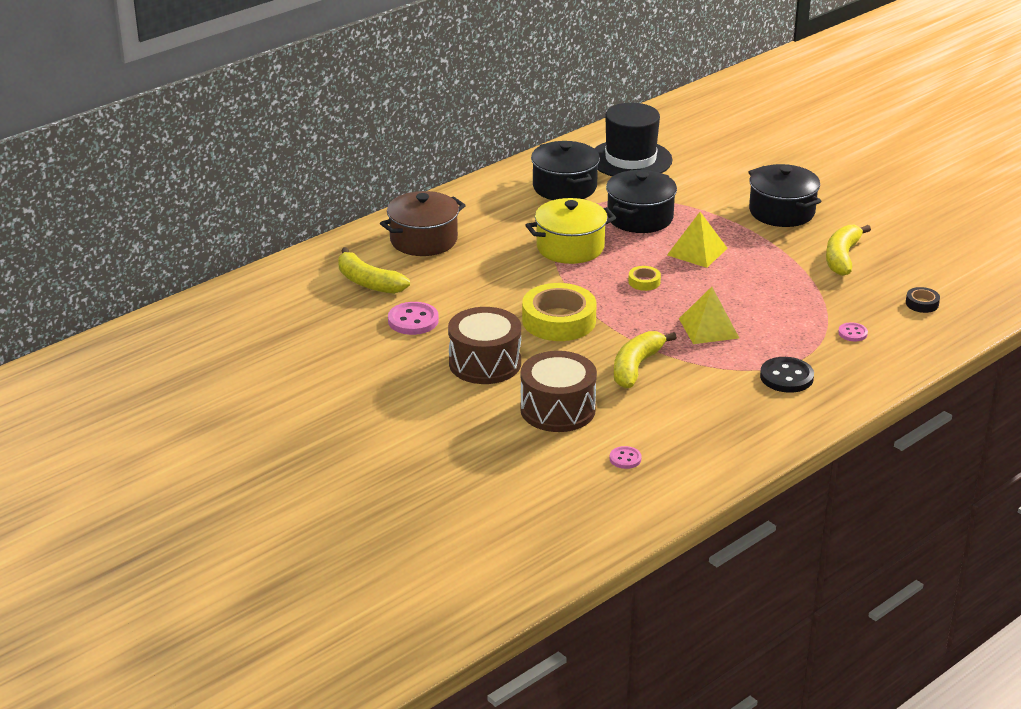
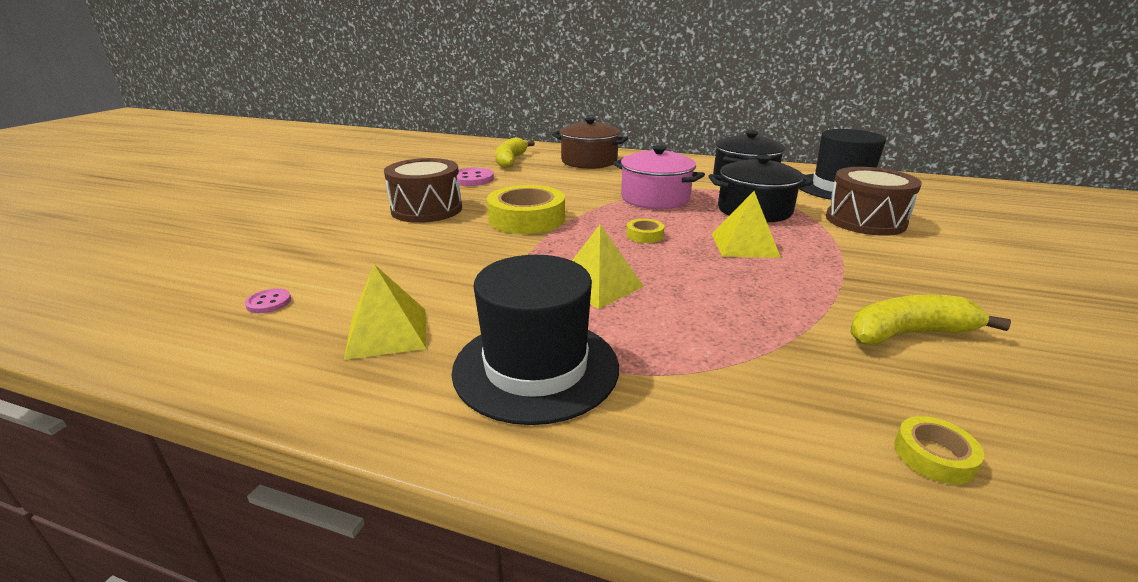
camera: 60 degrees right, 5 degrees down
brown drum [520,351,597,432] -> brown drum moved to [826,167,922,236]
yellow pot [525,198,616,264] -> pink pot [613,145,705,209]
yellow banana [614,331,677,389] -> none
black pot [749,164,821,227] -> none
black button [760,357,814,393] -> black hat [452,255,619,425]
pink button [838,322,868,341] -> none
black tape [906,287,940,313] -> yellow tape [894,416,984,484]
none -> yellow pyramid [344,264,426,360]

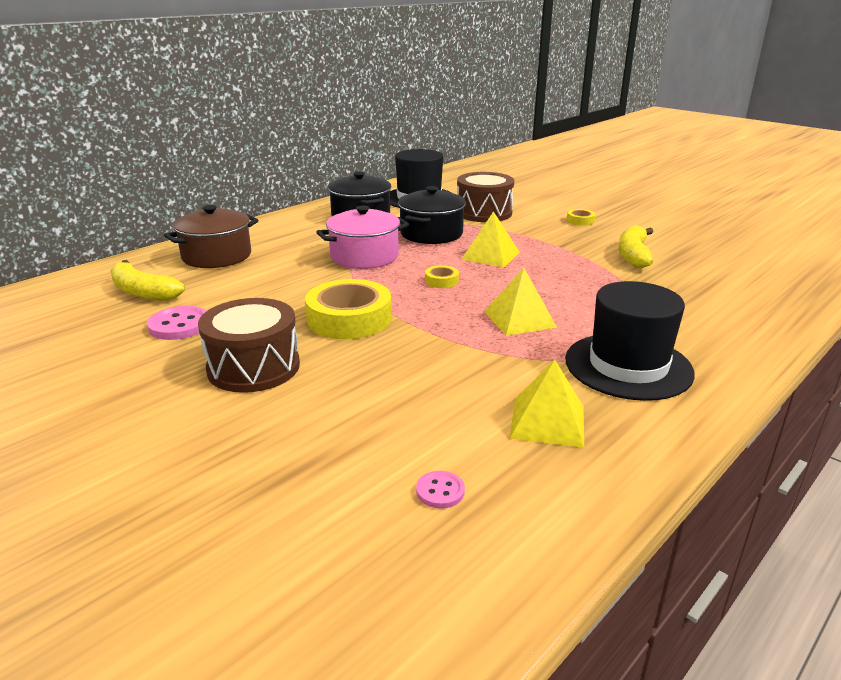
camera: 65 degrees left, 0 degrees up
yellow tape [894,416,984,484] -> yellow tape moved to [567,209,595,226]

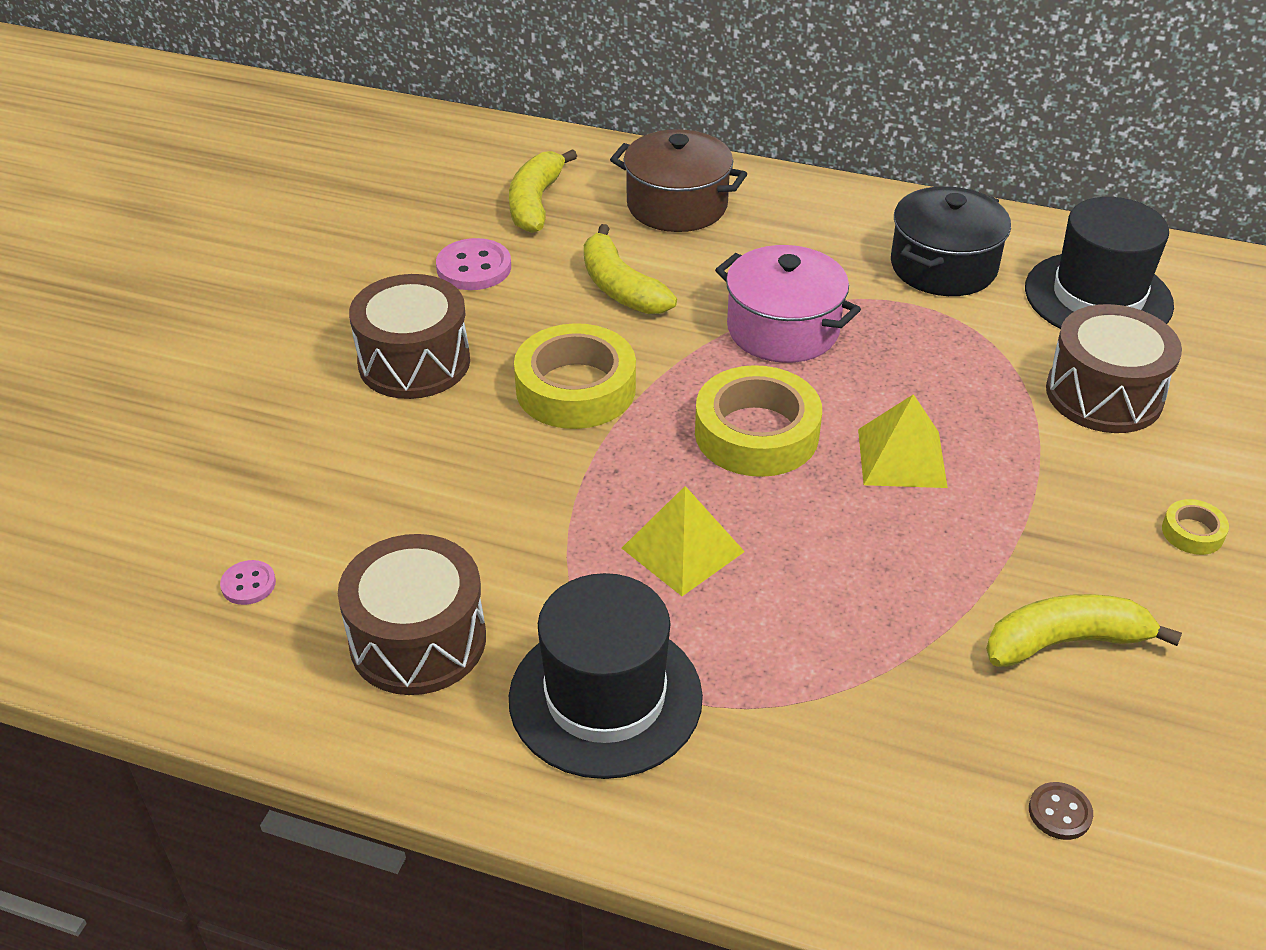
camera: 65 degrees right, 15 degrees up
black pot [398,186,466,244] -> none
yellow tape [425,265,459,288] -> yellow tape [695,365,822,477], size x2.23
yellow pyramid [510,360,584,448] -> brown drum [338,534,486,695]
none -> yellow banana [584,224,677,314]
none -> brown button [1029,782,1093,840]

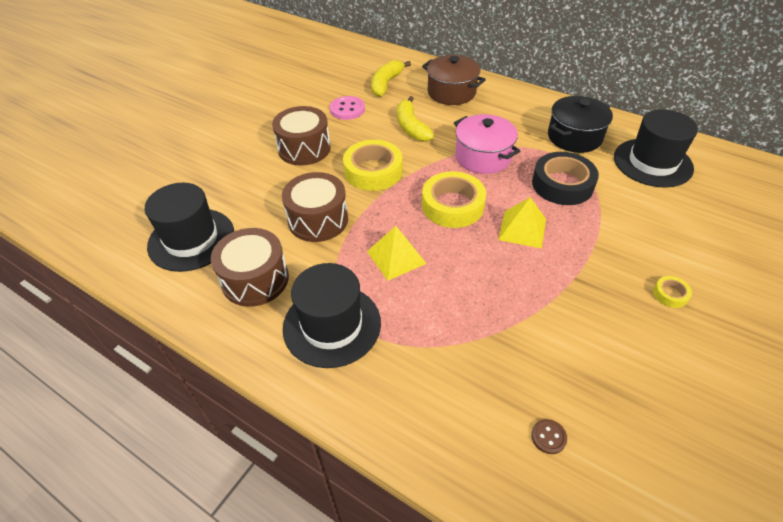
camera: 15 degrees right, 5 degrees up
pink button [220,560,276,605] -> black hat [145,183,234,272]
yellow banana [986,594,1182,667] -> none
brown drum [1046,304,1182,433] -> brown drum moved to [282,172,348,242]
none -> black tape [532,152,599,205]

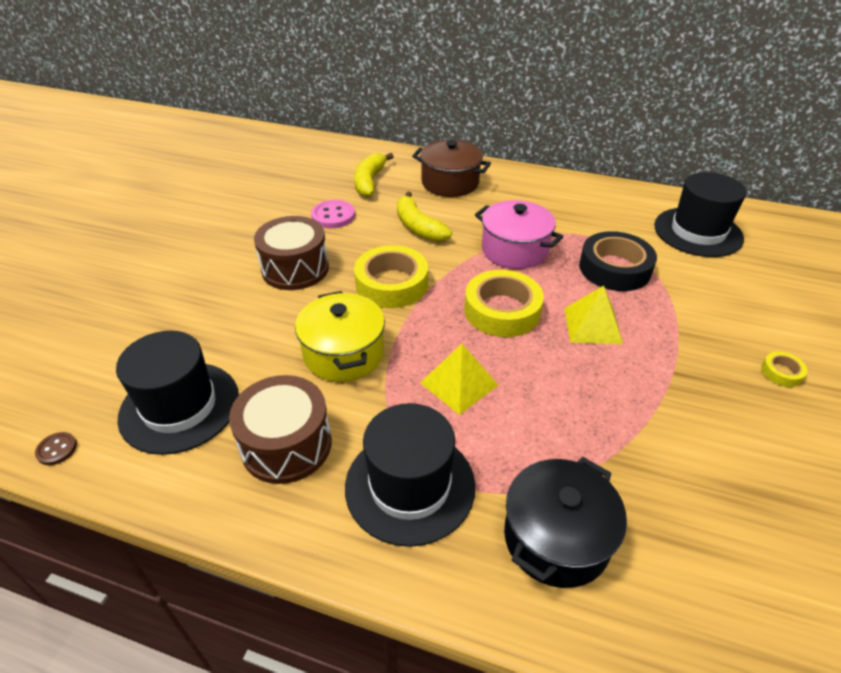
camera: 15 degrees left, 5 degrees down
brown drum [282,172,348,242] -> yellow pot [295,291,385,382]
brown button [531,419,567,454] -> brown button moved to [35,432,77,465]
black pot [548,96,613,153] -> black pot moved to [504,457,627,588]

